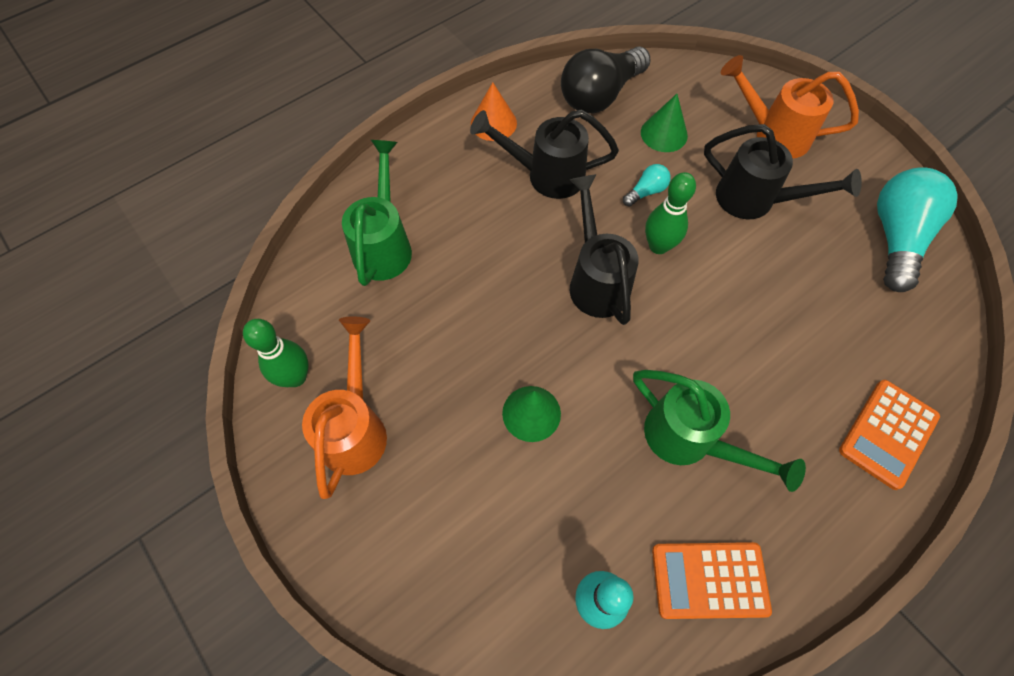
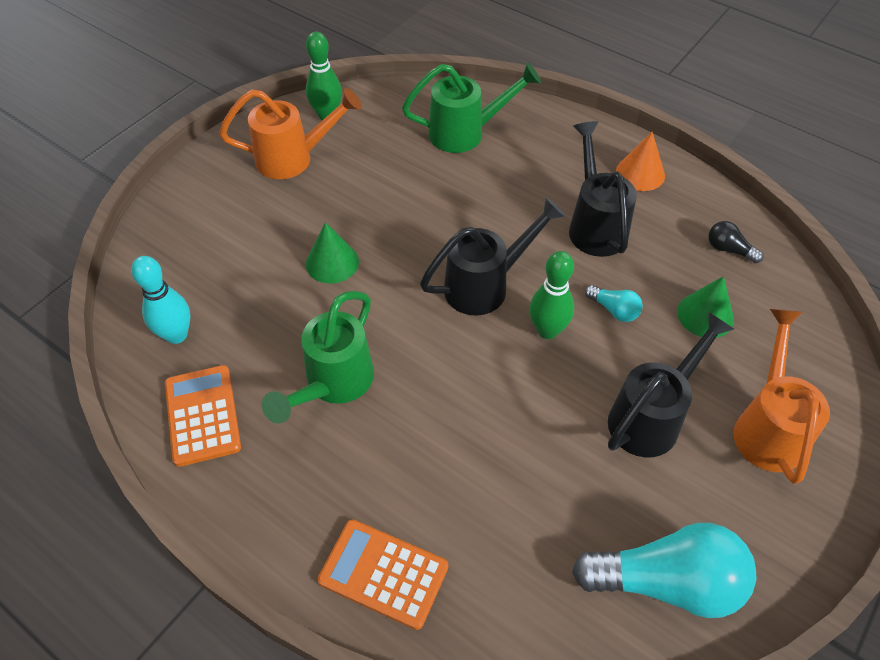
camera: 75 degrees right, 10 degrees down
black light bulb [561,46,651,113] -> black light bulb [708,221,764,263], size x0.45
black watering can [704,124,862,219] -> black watering can turned 150 degrees counterclockwise [608,311,734,457]

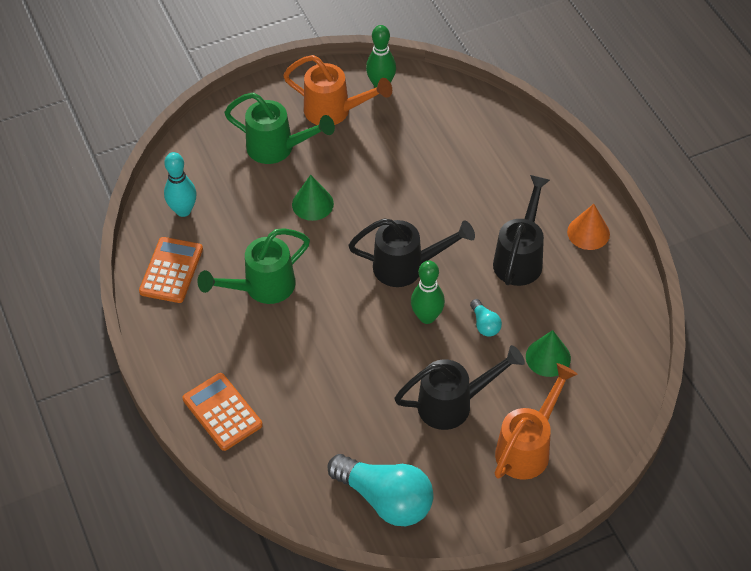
camera: 30 degrees right, 0 degrees up
green watering can [402,63,541,153] -> green watering can moved to [224,92,335,164]
black light bulb [708,221,764,263] -> none

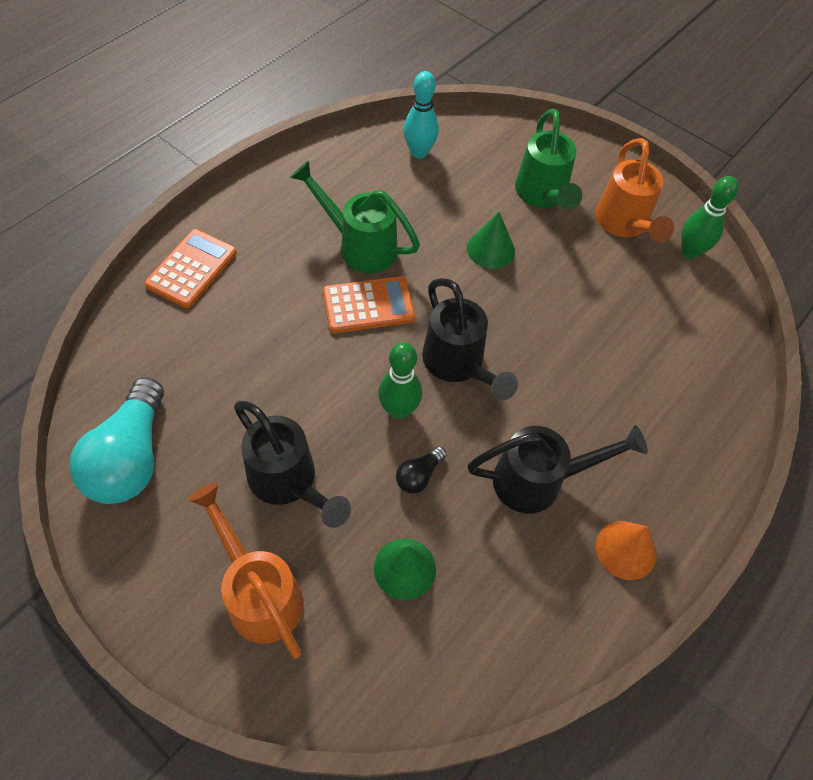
camera: 60 degrees right, 5 degrees up
orange calculator [139,237,203,303] -> orange calculator moved to [323,276,415,333]
turquoise light bulb [470,299,502,337] -> black light bulb [396,446,447,494]
orange watering can [495,363,577,480] -> orange watering can turned 135 degrees counterclockwise [188,483,304,658]

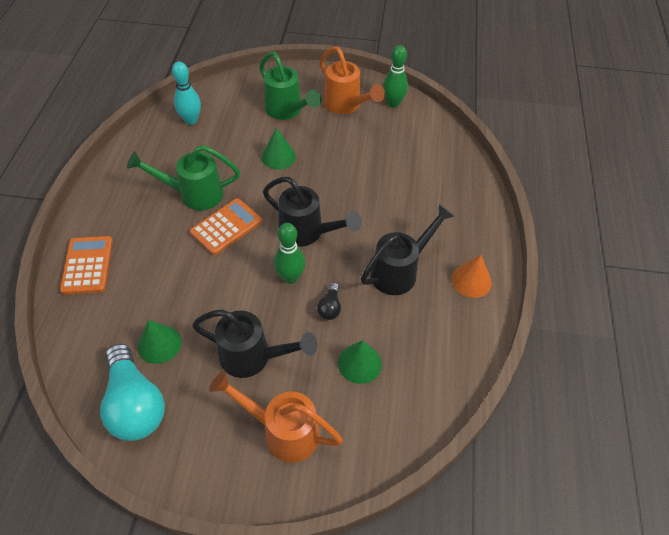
camera: 30 degrees left, 5 degrees down
none -> green cone [138,320,182,364]

